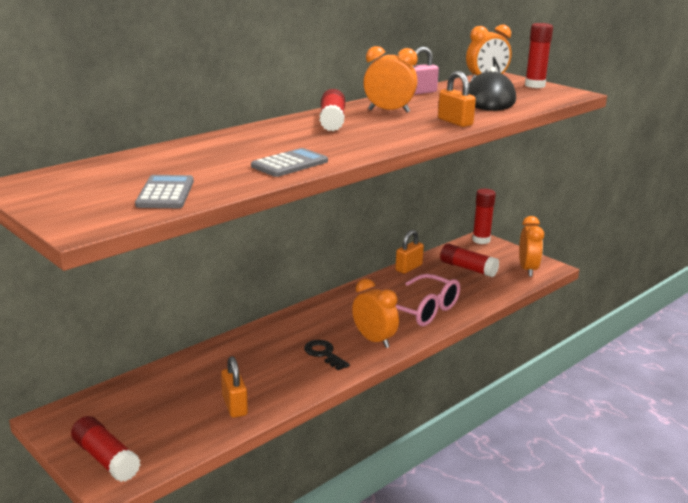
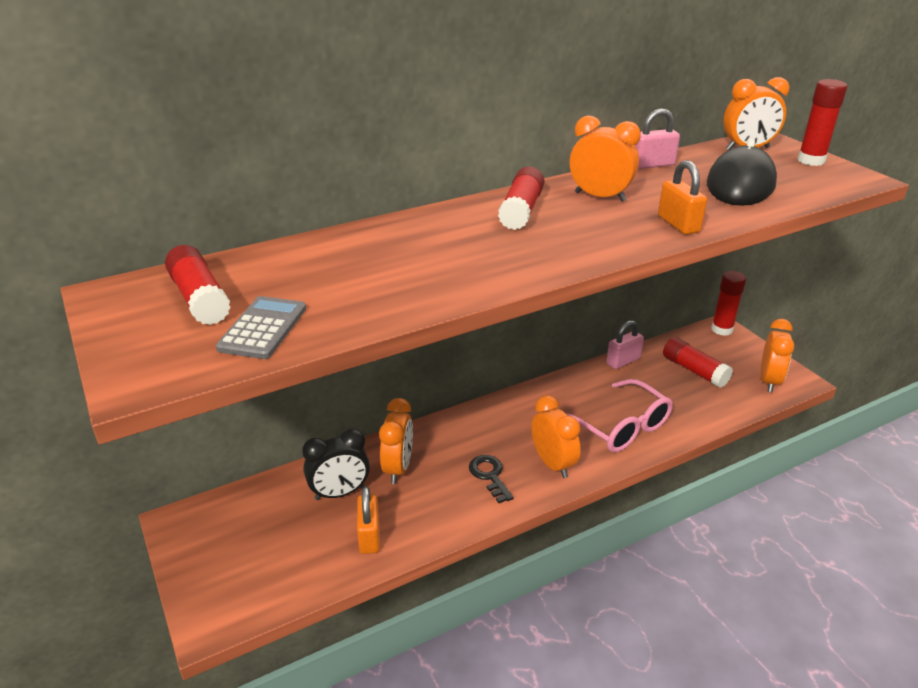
camera: 15 degrees right, 10 degrees up
red glue stick [71,416,140,482] -> red glue stick moved to [165,245,231,325]
grey calculator [251,148,328,177] -> none
orange padlock [395,230,424,274] -> pink padlock [606,320,644,369]
none -> black clock [302,428,370,500]
none -> orange clock [379,398,413,484]

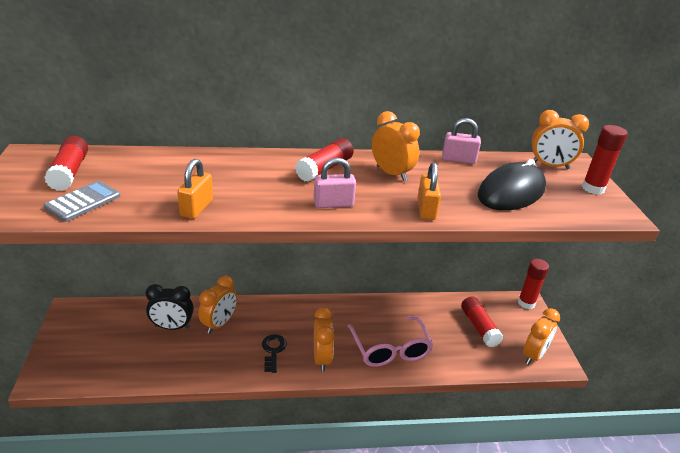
camera: 20 degrees right, 0 degrees up
orange padlock [357,486,380,554] -> orange padlock moved to [177,159,213,219]
pink padlock [606,320,644,369] -> pink padlock moved to [313,158,356,208]

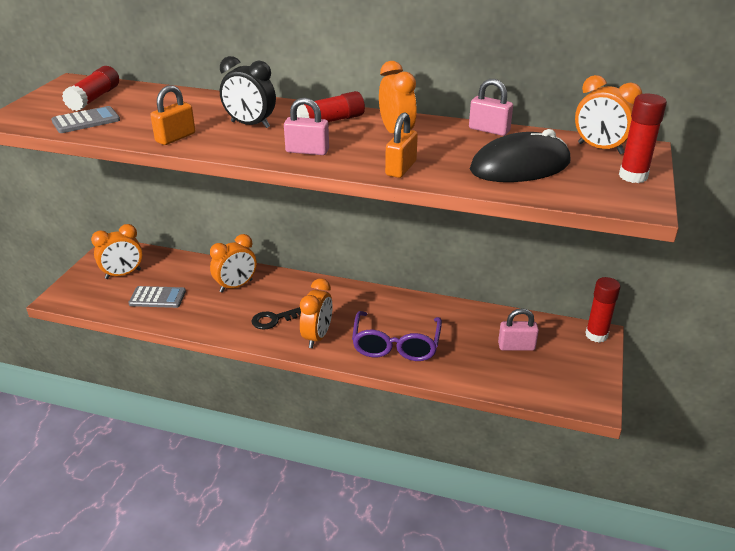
camera: 25 degrees right, 0 degrees up
black clock [145,284,194,330] -> black clock moved to [220,56,276,128]
black key [262,334,287,373] -> black key turned 135 degrees counterclockwise [251,307,301,330]
pink glasses [348,316,433,367] -> purple glasses [352,311,442,361]
red glue stick [461,296,503,347] -> pink padlock [498,308,539,351]
orange clock [523,308,560,365] -> orange clock moved to [91,224,143,279]
none -> grey calculator [128,286,186,308]

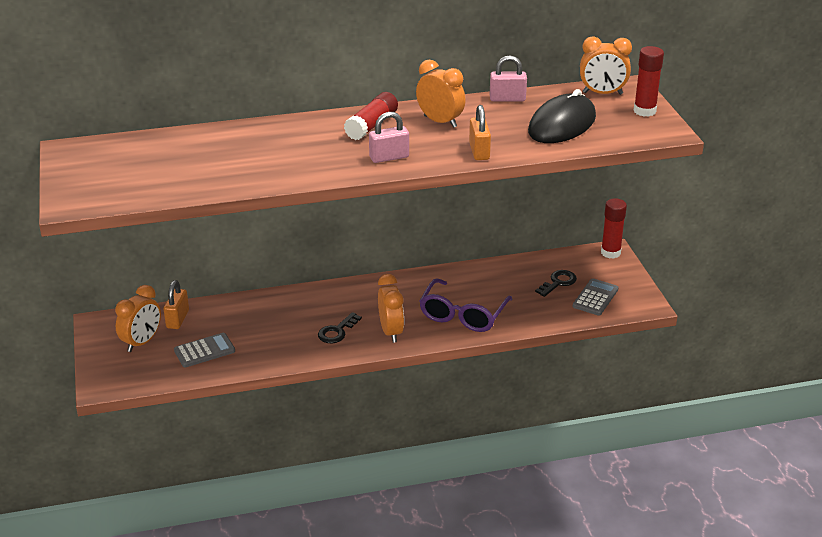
camera: 30 degrees left, 0 degrees up
grey calculator [51,106,120,133] -> grey calculator moved to [573,279,619,316]
red glue stick [62,66,119,111] -> none
orange padlock [150,85,195,145] -> orange padlock moved to [164,280,189,329]
orange clock [210,234,257,292] -> none
black clock [220,56,276,128] -> none
purple glasses [352,311,442,361] -> purple glasses turned 45 degrees clockwise [419,278,512,332]
pink padlock [498,308,539,351] -> black key [535,270,577,297]

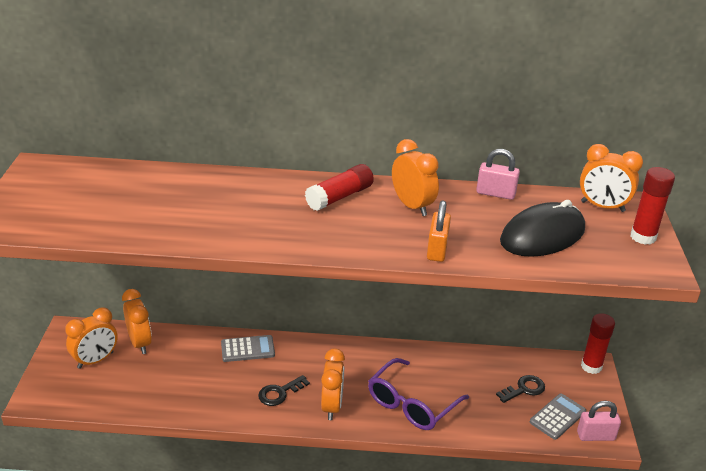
camera: 15 degrees right, 0 degrees up
orange padlock [164,280,189,329] -> orange clock [122,289,152,354]
grey calculator [174,333,235,367] -> grey calculator moved to [221,335,275,362]
pink padlock [369,112,409,163] -> pink padlock moved to [577,401,621,441]

